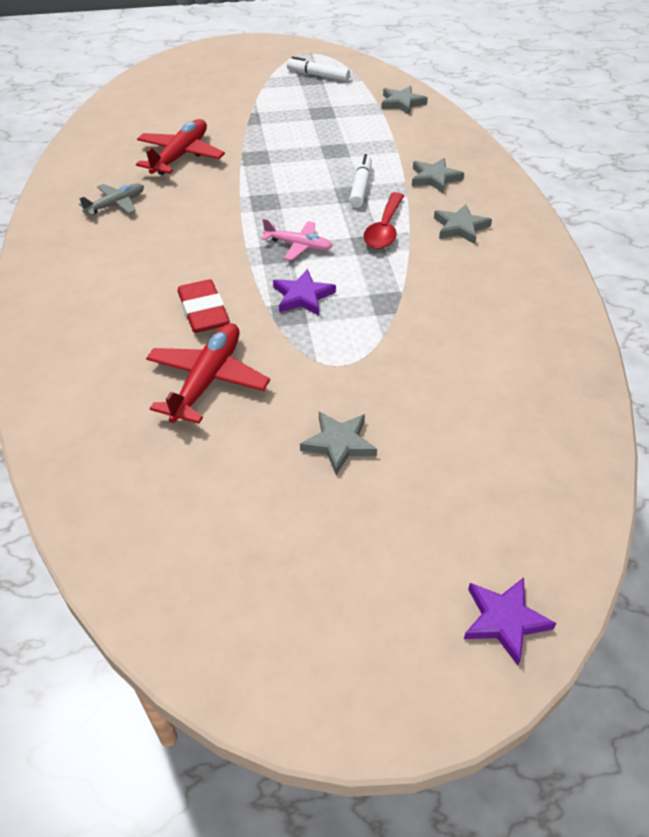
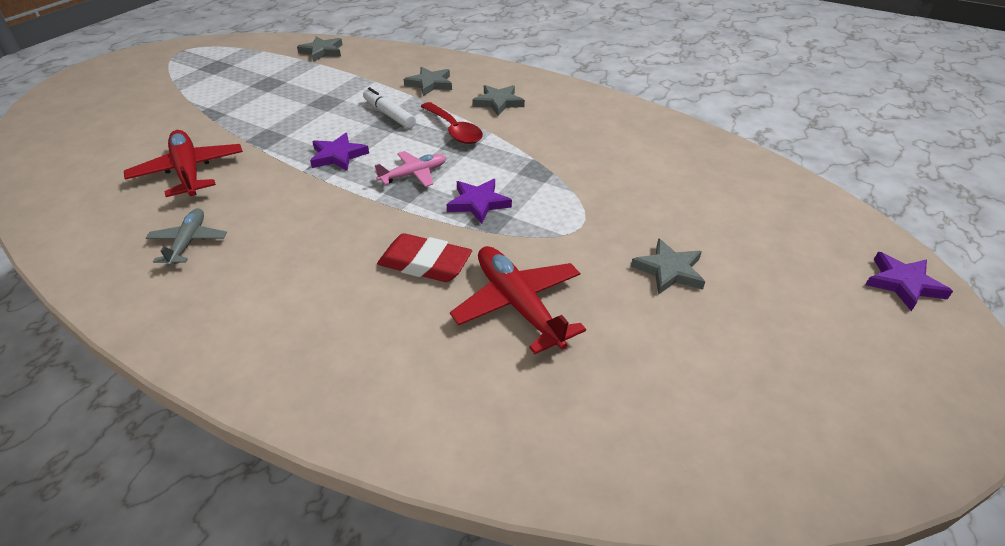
camera: 50 degrees left, 5 degrees down
white marker [287,56,350,81] -> none
none -> purple star [310,133,369,171]

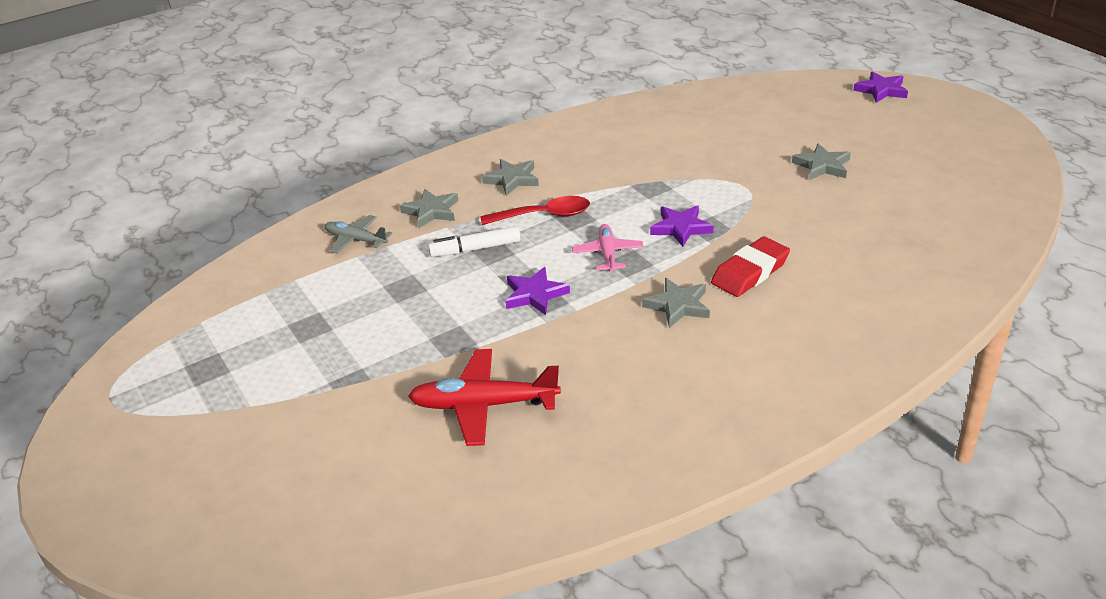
camera: 60 degrees left, 5 degrees down
grey plane [146,208,227,266] -> grey plane moved to [325,215,392,254]
grey star [297,36,342,62] -> grey star moved to [642,278,710,328]
red plane [450,246,586,354] -> none

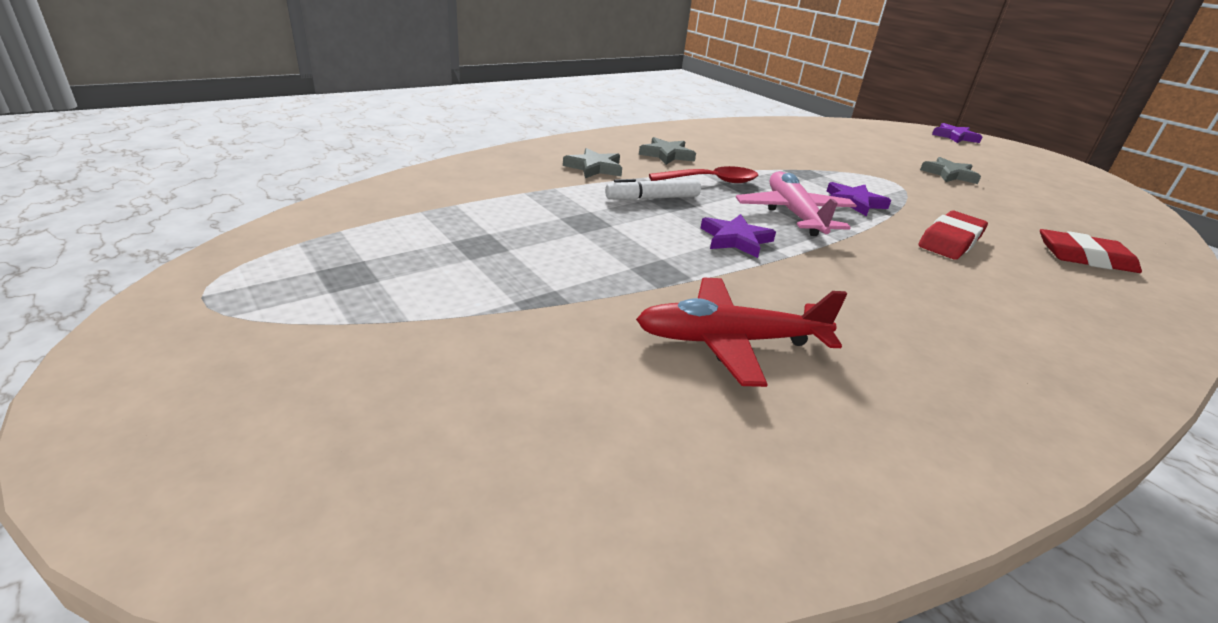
camera: 10 degrees left, 5 degrees down
grey plane [325,215,392,254] -> none
pink plane [572,224,644,272] -> pink plane [736,171,857,236], size x1.63
grey star [642,278,710,328] -> none
none -> red eraser [1040,229,1142,273]

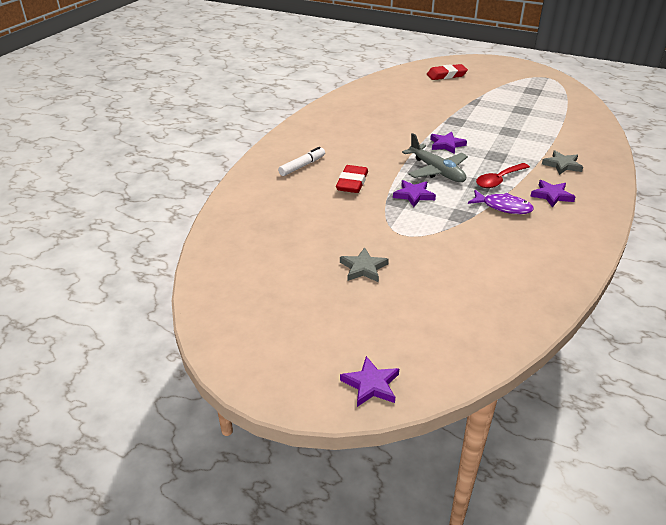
camera: 155 degrees right, 5 degrees up
white marker [605,179,701,200] -> white marker moved to [278,147,325,176]
red plane [636,278,847,387] -> none
grey star [639,137,696,165] -> purple star [530,180,575,207]
pink plane [736,171,857,236] -> grey plane [402,133,468,182]
red eraser [1040,229,1142,273] -> red eraser moved to [427,64,468,80]
none -> purple fish [468,190,534,214]

